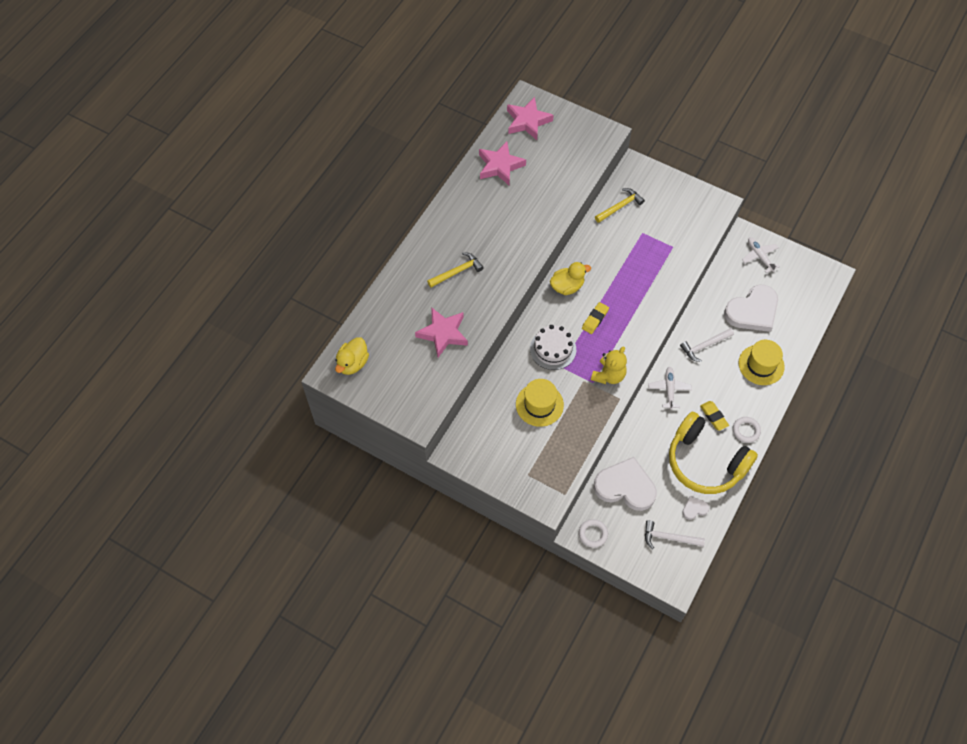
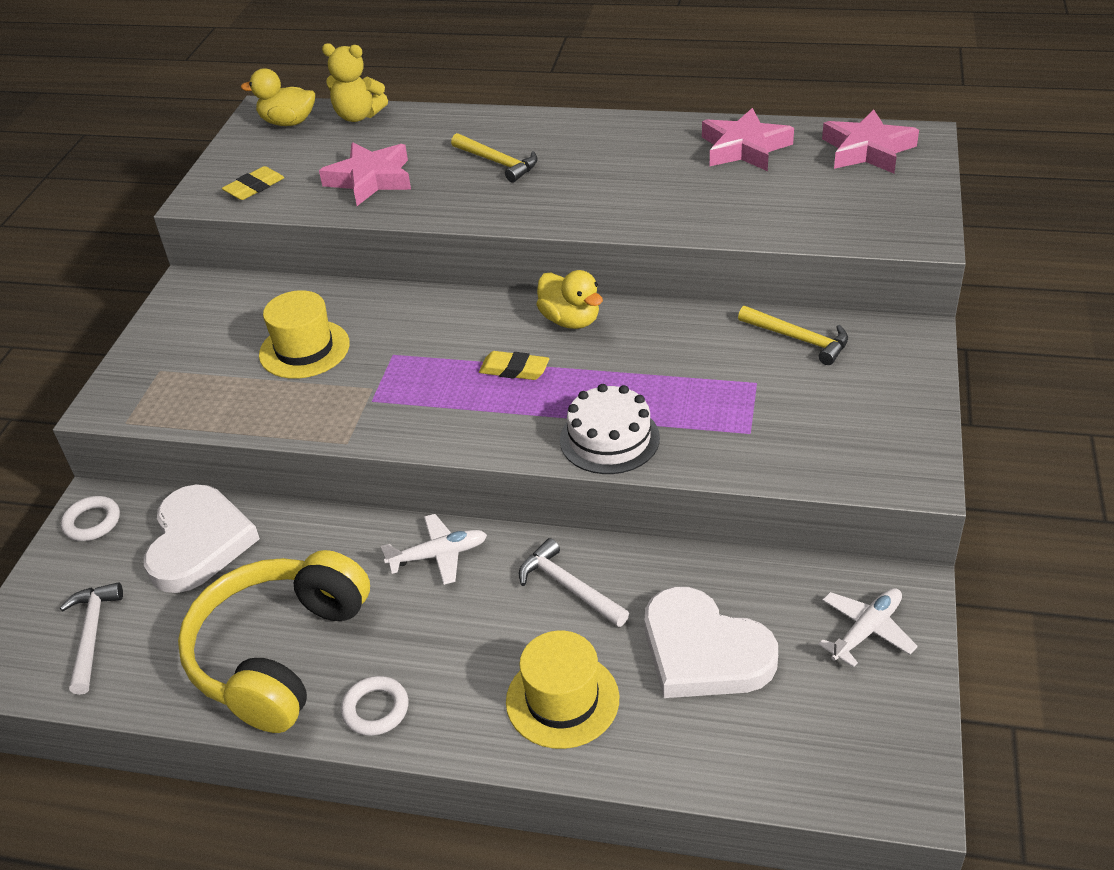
camera: 75 degrees right, 20 degrees down
white cake [530,325,576,370] -> white cake moved to [560,384,660,474]
yellow teddy bear [591,346,627,384] -> yellow teddy bear moved to [322,43,388,122]
white heart [682,496,709,520] -> none
yellow eraser [700,401,729,431] -> yellow eraser moved to [222,166,285,200]

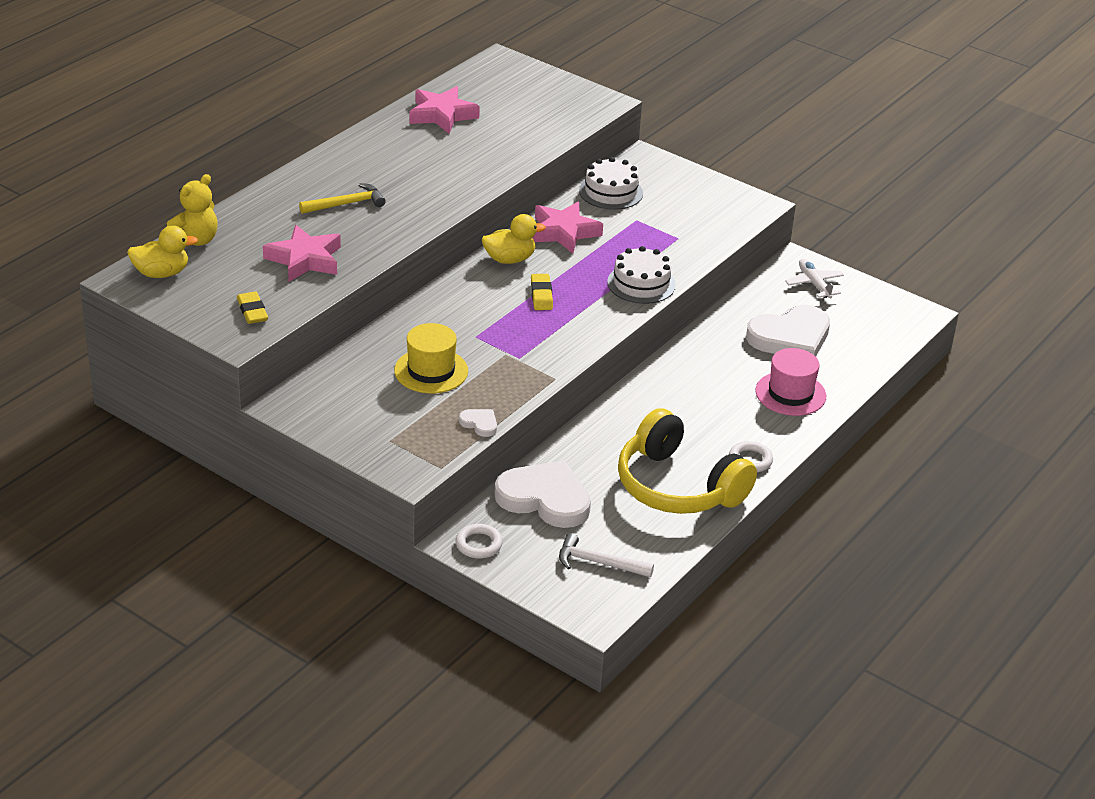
camera: 70 degrees left, 5 degrees down
yellow duck [241,68,315,126] -> yellow duck turned 135 degrees counterclockwise [127,226,198,278]
white plane [381,514,487,585] -> none
yellow eraser [479,351,549,380] -> yellow eraser turned 45 degrees counterclockwise [531,274,553,310]
yellow hat [506,631,619,749] -> pink hat [755,348,826,416]
white hammer [519,538,629,627] -> none
yellow hammer [738,306,848,365] -> white cake [579,157,643,210]
pink star [822,110,919,173] -> pink star moved to [532,202,603,254]
none -> white heart [459,409,497,437]

